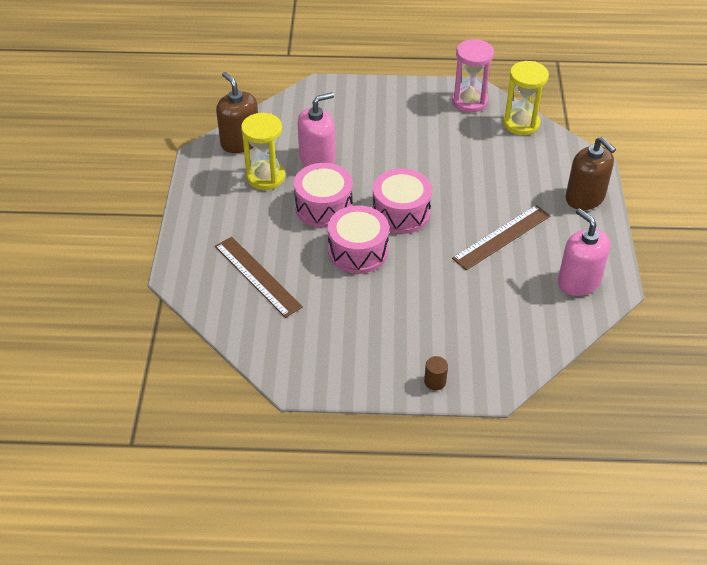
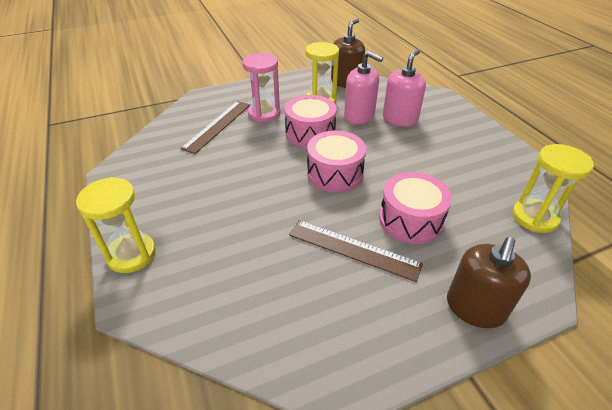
camera: 65 degrees right, 5 degrees down
pink drum [328,205,389,274] -> pink drum moved to [379,172,452,244]
brown cylinder [424,356,448,390] -> yellow hourglass [76,177,156,273]
pink hourglass [452,39,494,113] -> pink hourglass moved to [242,53,280,122]
pink soap dispenser [558,208,610,296] -> pink soap dispenser moved to [383,49,426,127]

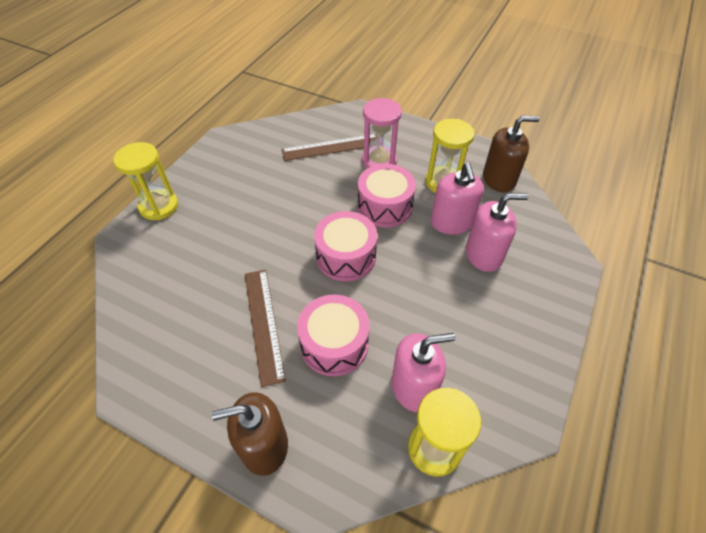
camera: 50 degrees right, 10 degrees up
none -> pink soap dispenser [392,333,455,413]

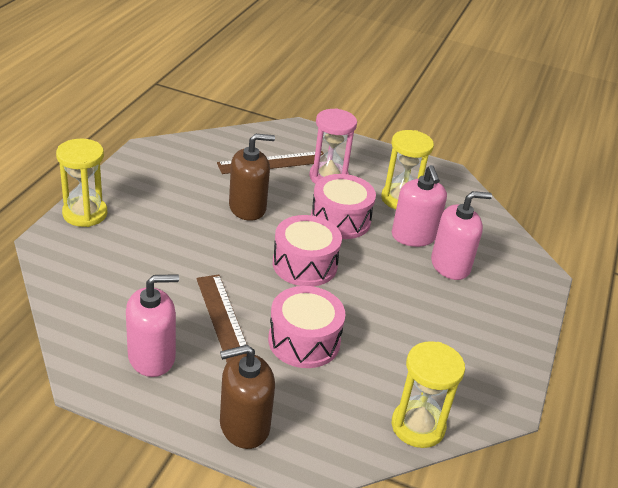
camera: 10 degrees left, 15 degrees down
pink soap dispenser [392,333,455,413] -> pink soap dispenser moved to [126,274,179,377]
brown soap dispenser [483,115,540,192] -> brown soap dispenser moved to [229,133,275,221]

